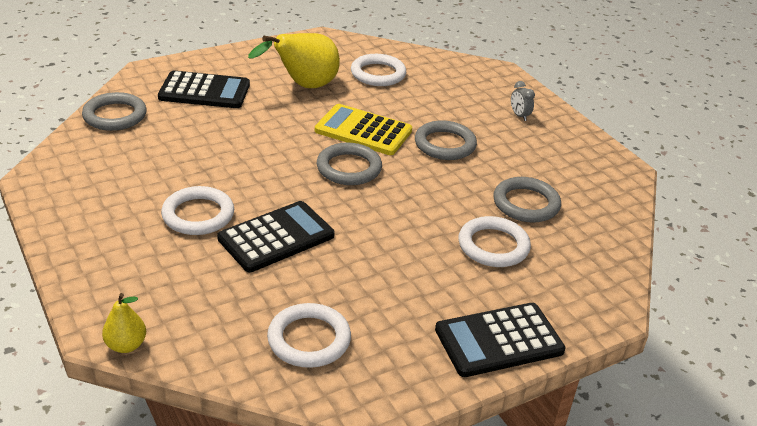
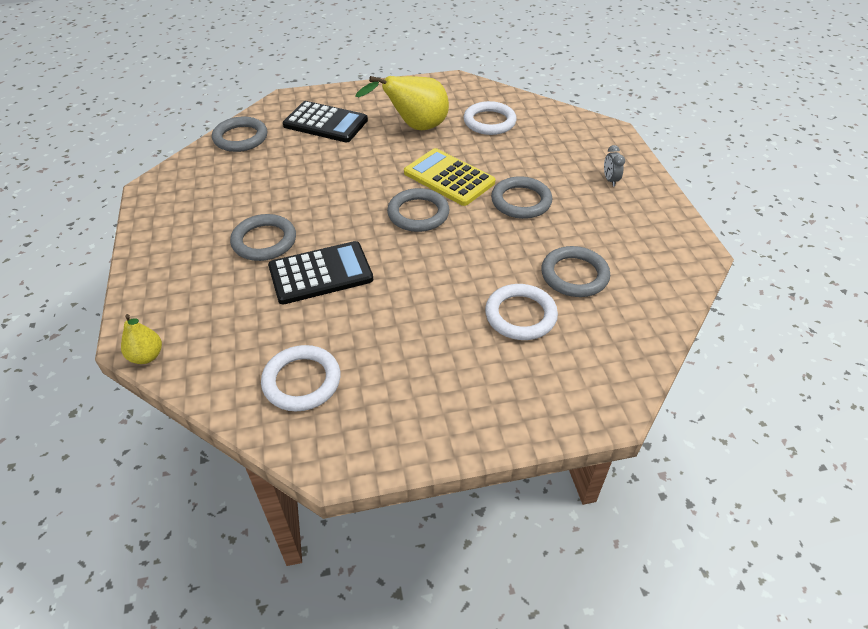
camera: 20 degrees right, 10 degrees up
white ring [161,186,234,235] -> grey ring [230,214,296,261]
black calculator [435,303,565,377] -> none

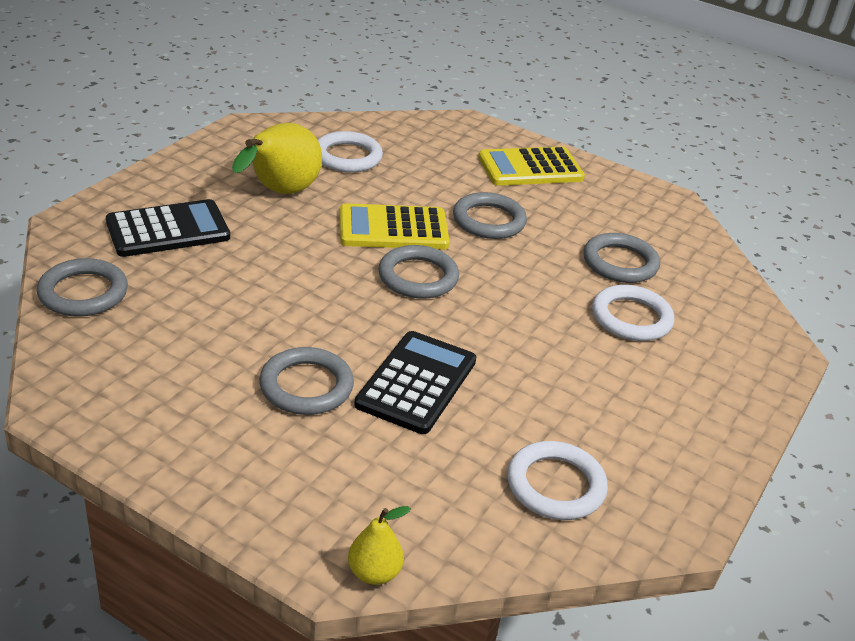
camera: 50 degrees left, 10 degrees down
grey clock [604,145,625,186] -> yellow calculator [478,147,585,186]

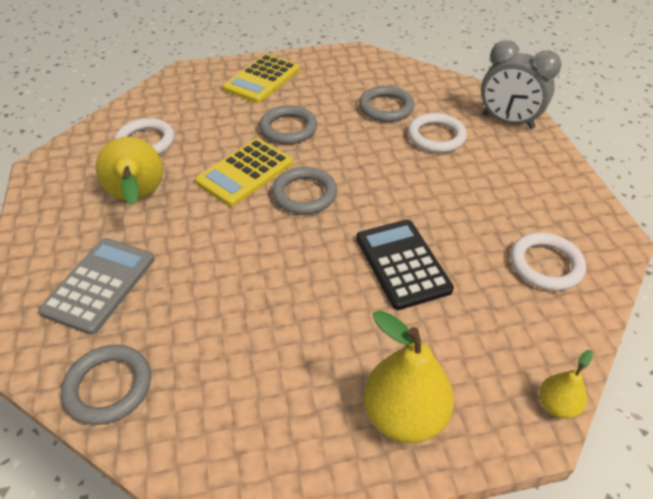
camera: 40 degrees left, 10 degrees up
black calculator [106,199,230,257] -> grey calculator [38,238,154,335]
grey ring [259,347,354,415] -> none
none -> yellow pear [364,310,454,443]
none -> grey clock [481,40,562,129]

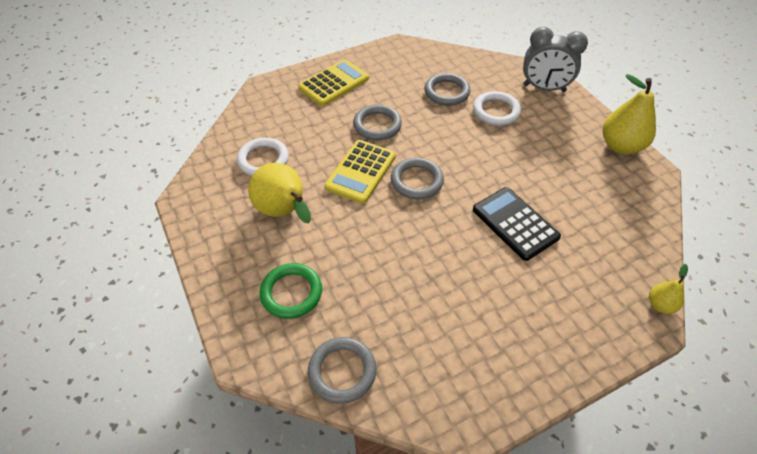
camera: 15 degrees left, 5 degrees up
grey calculator [38,238,154,335] -> green ring [260,263,322,319]
yellow calculator [223,54,300,103] -> yellow calculator turned 150 degrees counterclockwise [298,59,369,106]
yellow pear [364,310,454,443] -> yellow pear moved to [603,74,656,155]
white ring [510,232,586,291] -> none

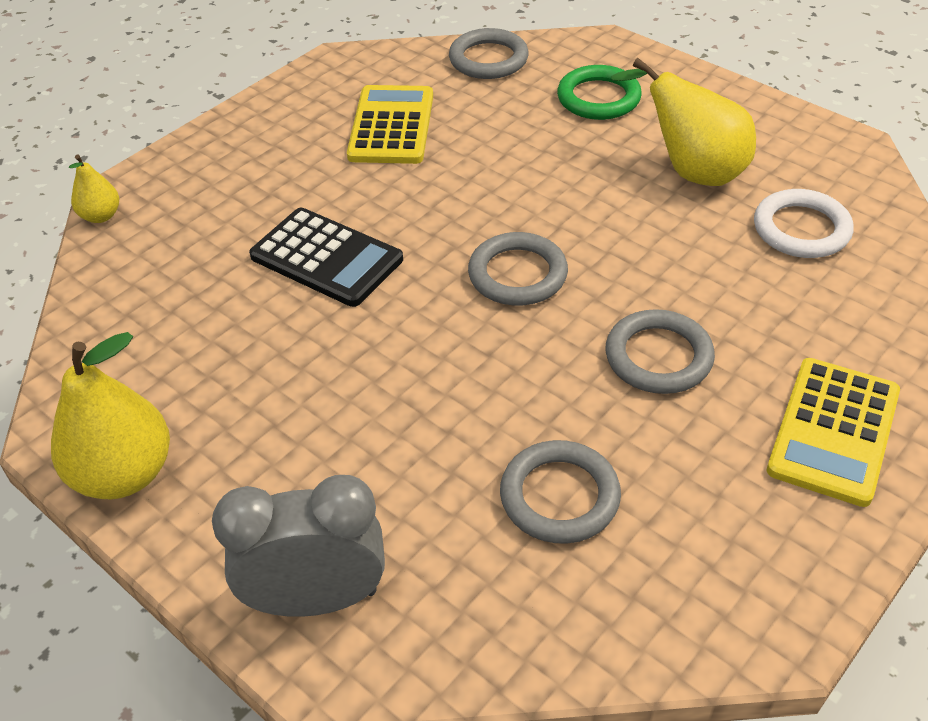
camera: 160 degrees right, 5 degrees down
yellow calculator [325,140,396,204] -> yellow calculator moved to [347,85,433,164]
white ring [473,91,521,126] -> none

